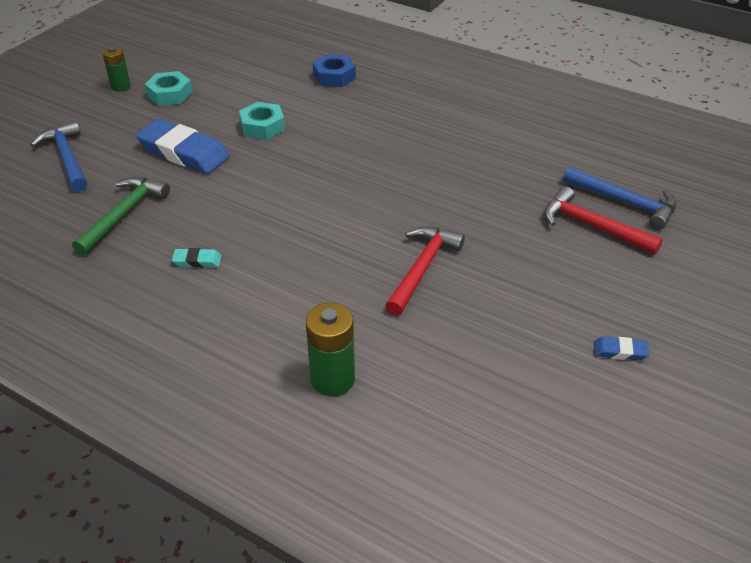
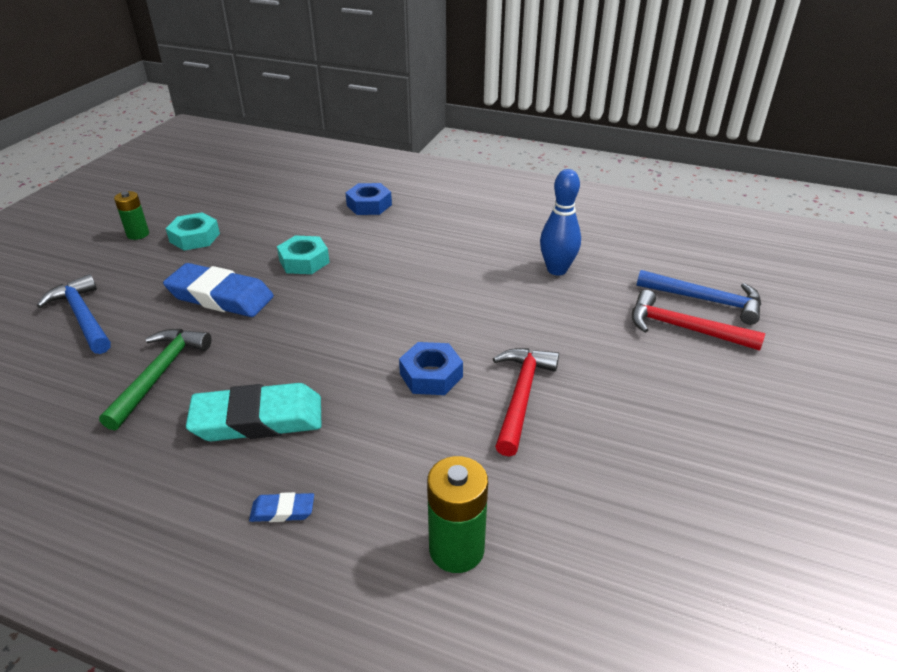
camera: 10 degrees left, 5 degrees down
turquoise eraser [172,248,222,268] -> turquoise eraser [186,383,321,441], size x2.27
blue eraser [594,336,650,361] -> blue eraser moved to [249,492,314,522]
none -> blue nut [399,342,463,395]
none -> blue bowling pin [540,169,581,275]

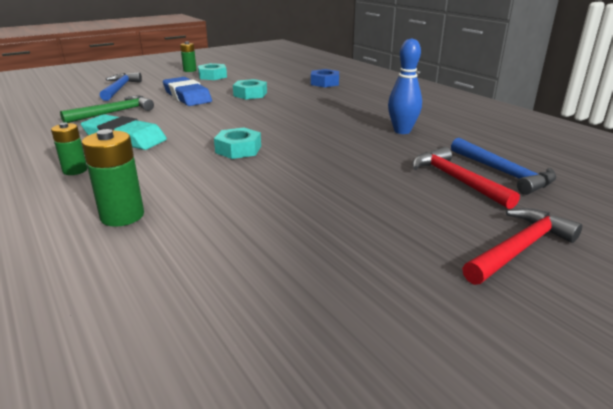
camera: 35 degrees right, 10 degrees down
blue eraser [249,492,314,522] -> green battery [51,122,87,175]
blue nut [399,342,463,395] -> turquoise nut [214,127,261,159]
red hammer [493,348,559,457] -> red hammer moved to [462,208,582,285]

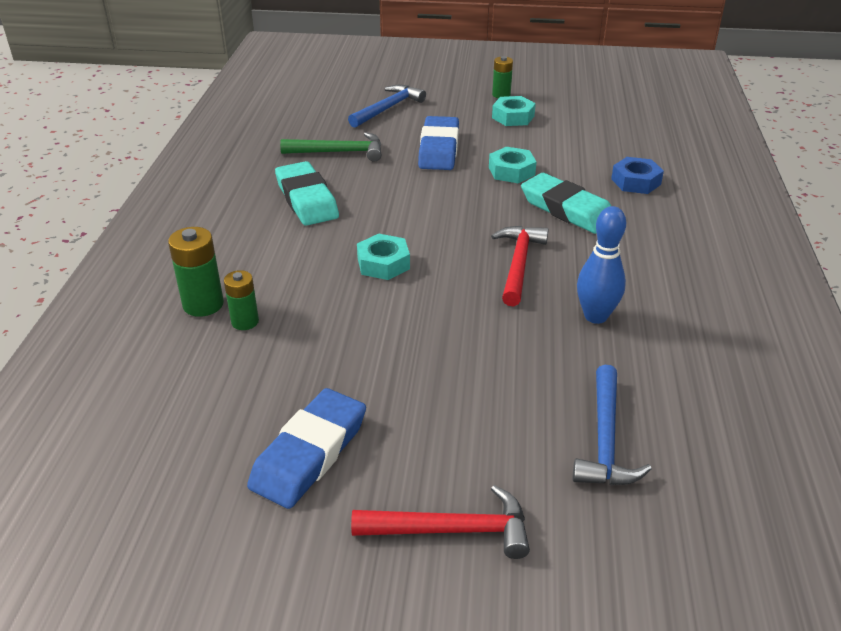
camera: 40 degrees right, 10 degrees up
green battery [51,122,87,175] -> green battery moved to [224,270,259,330]
red hammer [412,147,520,209] -> red hammer moved to [491,226,549,306]
none -> blue eraser [247,388,366,509]
none -> turquoise eraser [521,173,611,234]

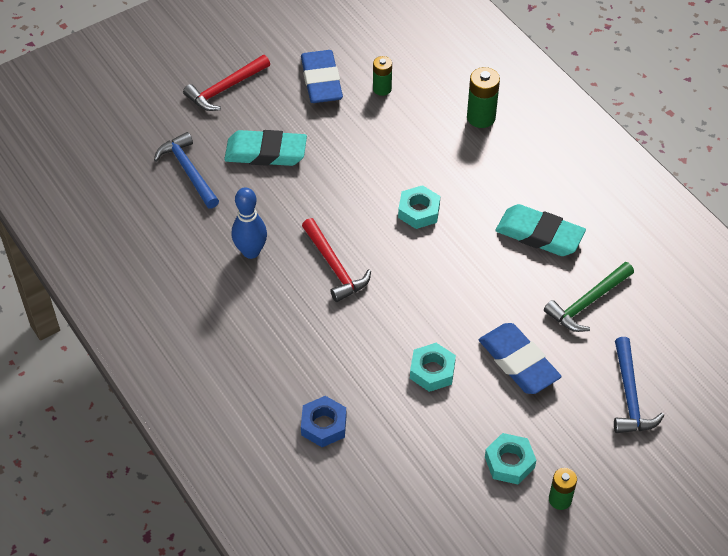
camera: 140 degrees right, 15 degrees up
green battery [224,270,259,330] -> green battery moved to [373,56,392,96]
turquoise eraser [521,173,611,234] -> turquoise eraser moved to [224,130,307,166]

